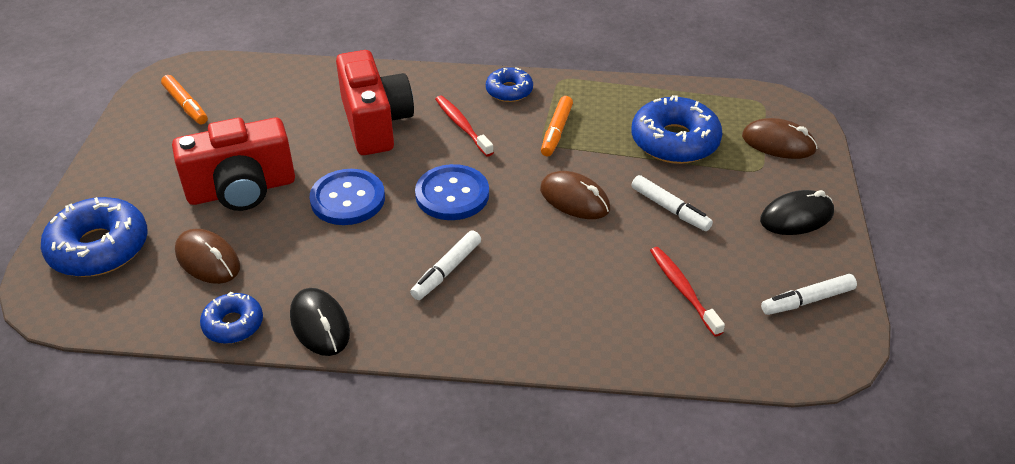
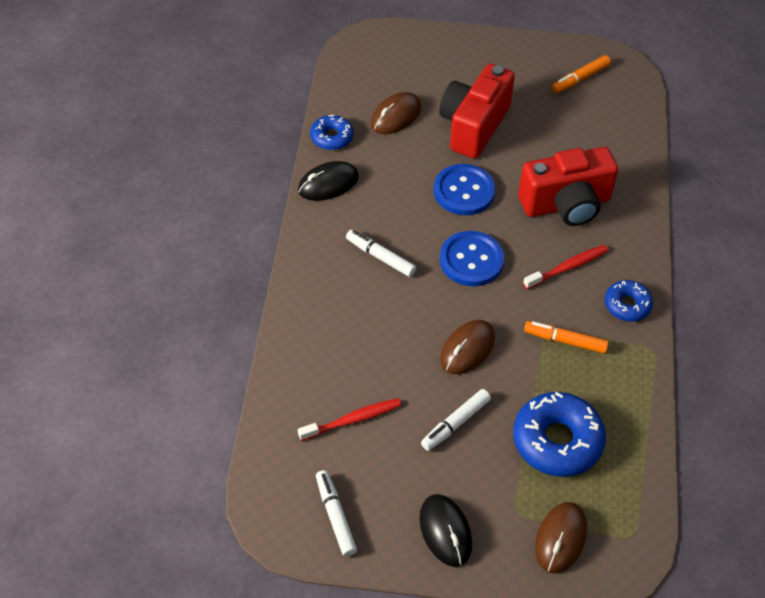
camera: 90 degrees right, 10 degrees up
blue donut [41,197,148,277] -> none
red camera [172,118,295,211] -> red camera turned 45 degrees clockwise [439,64,515,159]

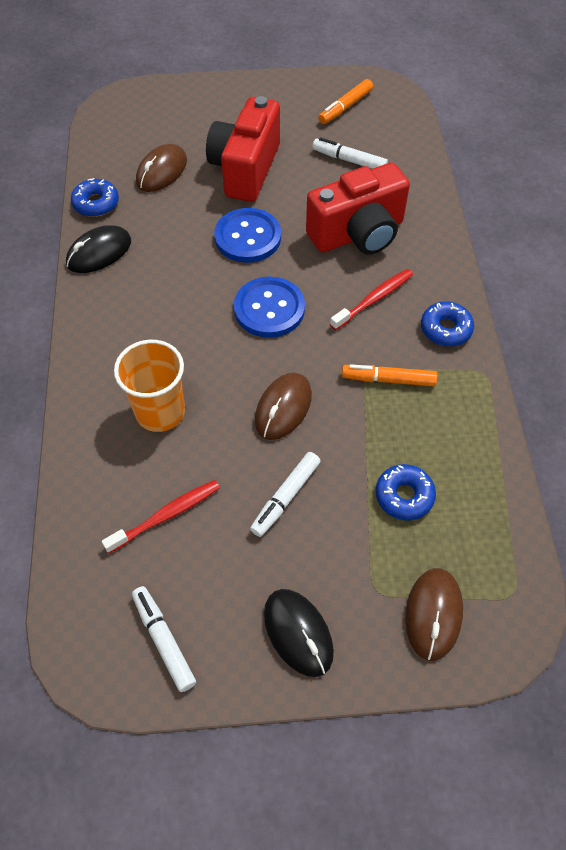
camera: 10 degrees left, 5 degrees up
white marker [346,229,416,277] -> white marker moved to [312,137,388,169]
blue donut [513,392,606,477] -> blue donut [376,464,436,521], size x0.56
none -> orange cup [114,340,185,432]

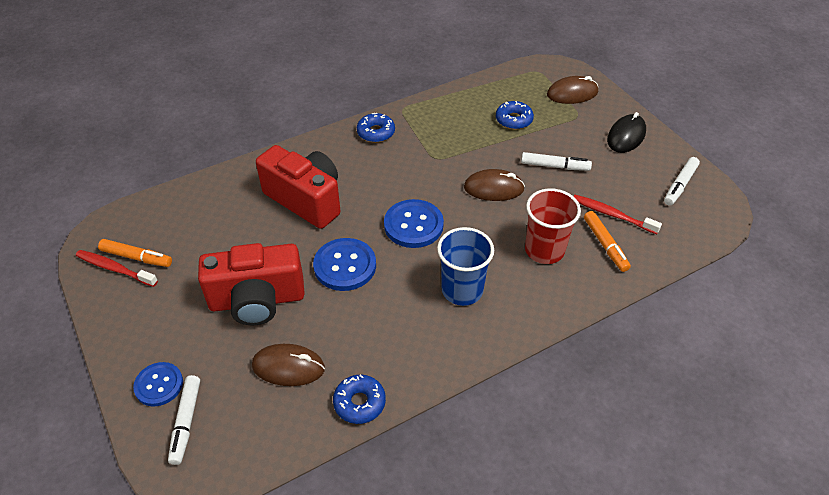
camera: 115 degrees left, 10 degrees down
black mouse [66,225,131,273] -> none
orange cup [114,340,185,432] -> red cup [525,188,581,264]
white marker [312,137,388,169] -> white marker moved to [168,375,200,465]
red toothbrush [330,269,413,330] -> red toothbrush moved to [76,250,158,287]
orange marker [342,364,437,387] -> orange marker moved to [584,211,631,272]
none -> blue button [133,362,183,407]
none -> blue cup [437,227,494,306]

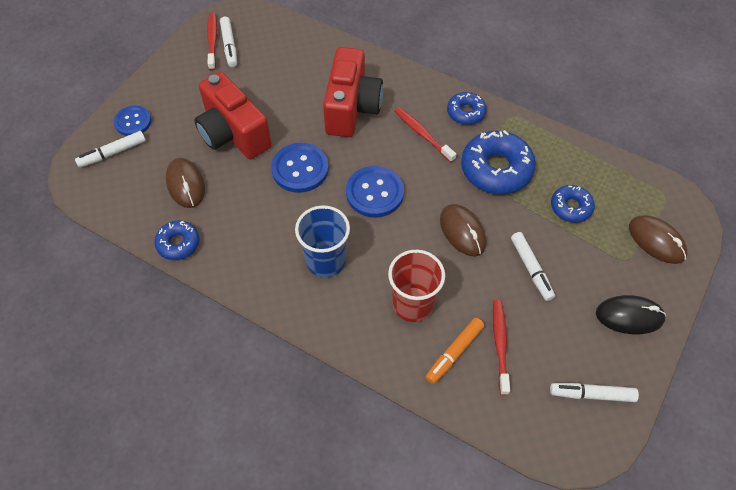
camera: 60 degrees right, 10 degrees up
orange marker [98,239,172,267] -> white marker [220,17,237,67]
none -> red toothbrush [395,107,456,163]
none -> blue donut [461,130,536,194]

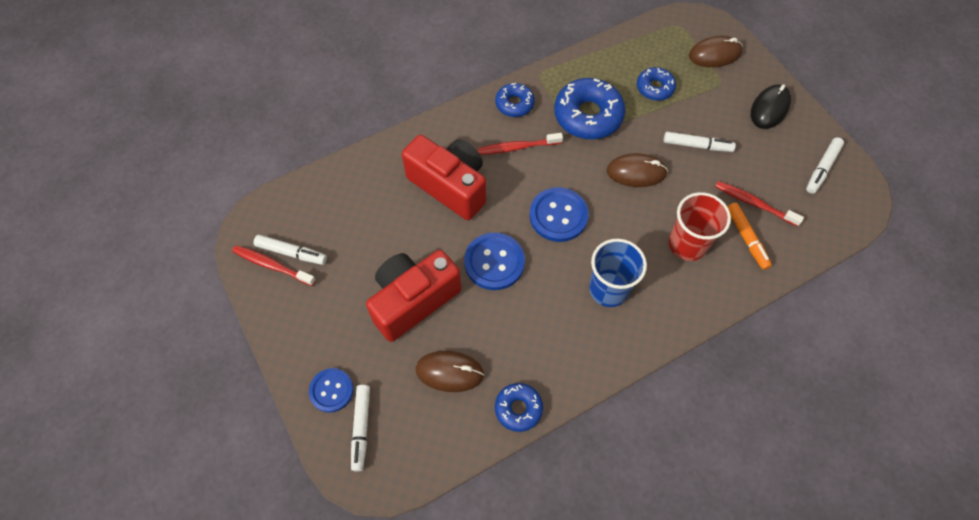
camera: 60 degrees left, 5 degrees up
red camera [194,72,272,159] -> red camera turned 150 degrees clockwise [366,250,461,342]

